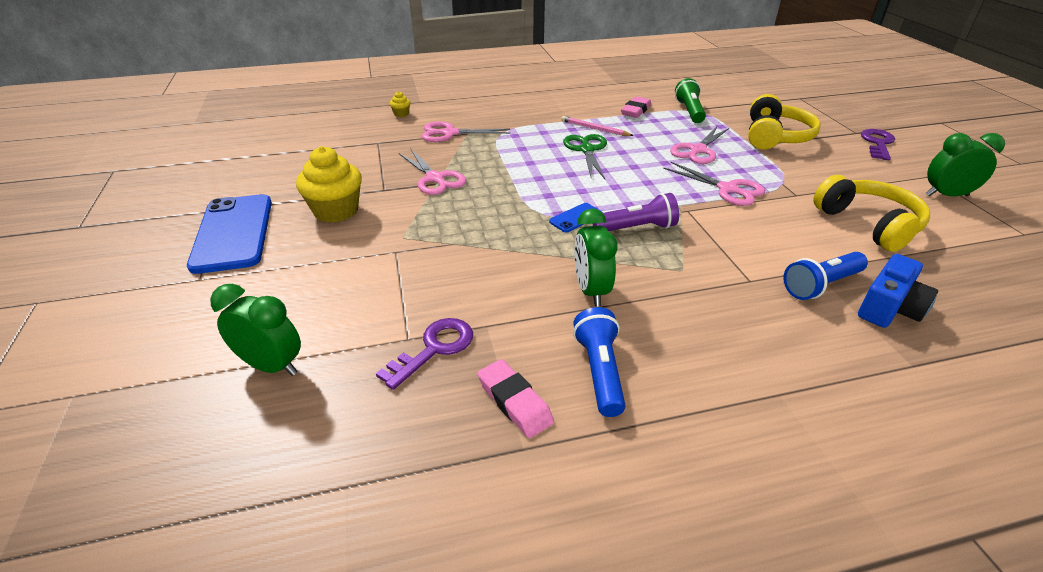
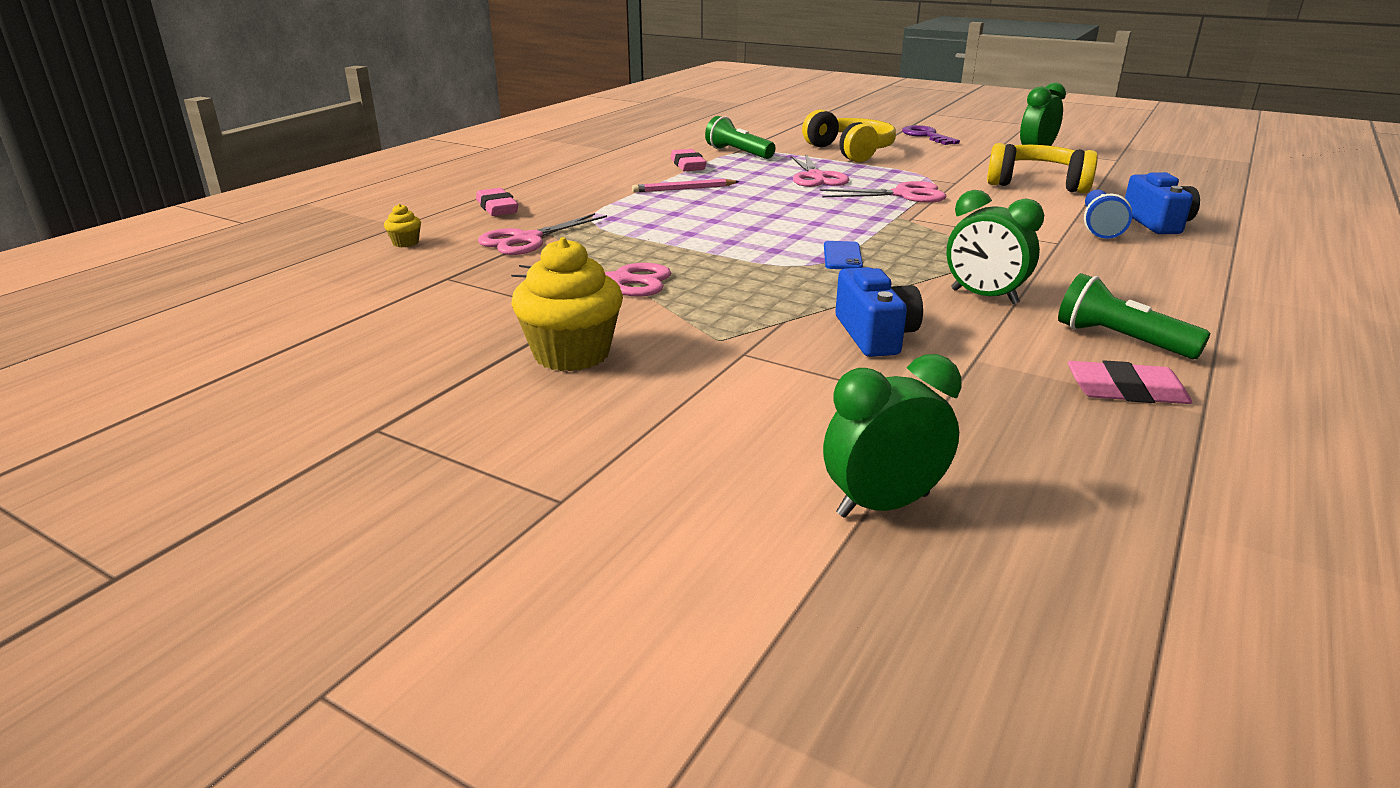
camera: 45 degrees left, 10 degrees down
blue phone [187,194,272,274] -> none
purple key [376,318,473,390] -> none
green scissors [563,134,607,179] -> none
blue flashlight [573,307,626,417] -> green flashlight [1058,273,1210,359]
purple flashlight [593,193,679,231] -> none
none -> pink eraser [476,188,518,216]
none -> blue camera [835,267,923,357]

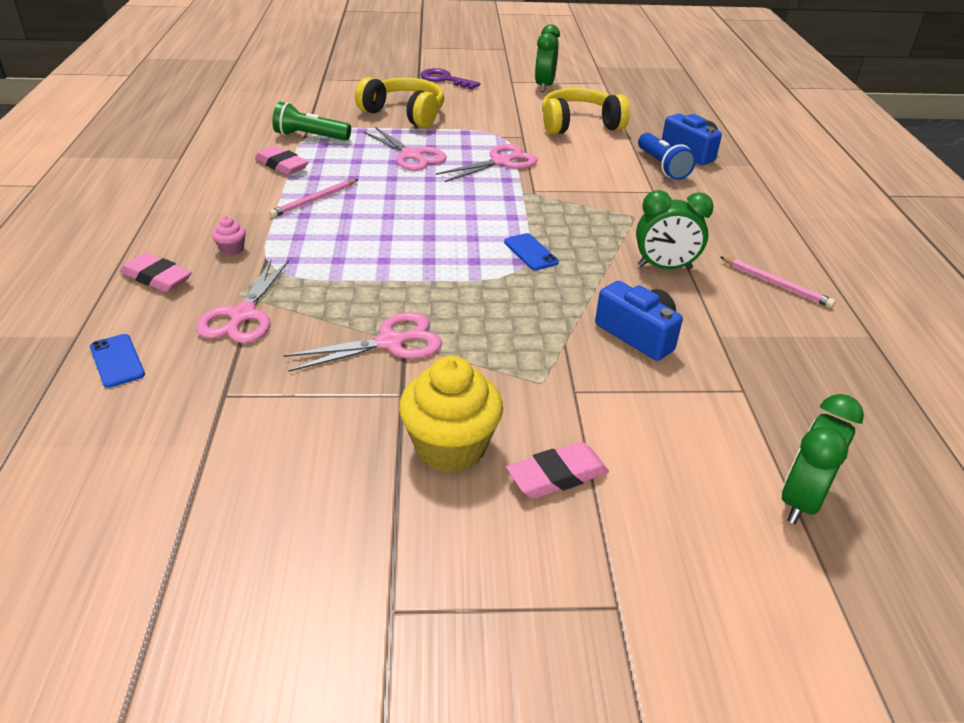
camera: 35 degrees left, 10 degrees up
yellow cupcake [384,204,421,247] -> blue phone [90,334,145,388]
green flashlight [1058,273,1210,359] -> pink pencil [720,257,835,308]
pink eraser [1068,360,1193,404] -> pink eraser moved to [507,442,609,499]
none -> pink cupcake [212,216,246,255]

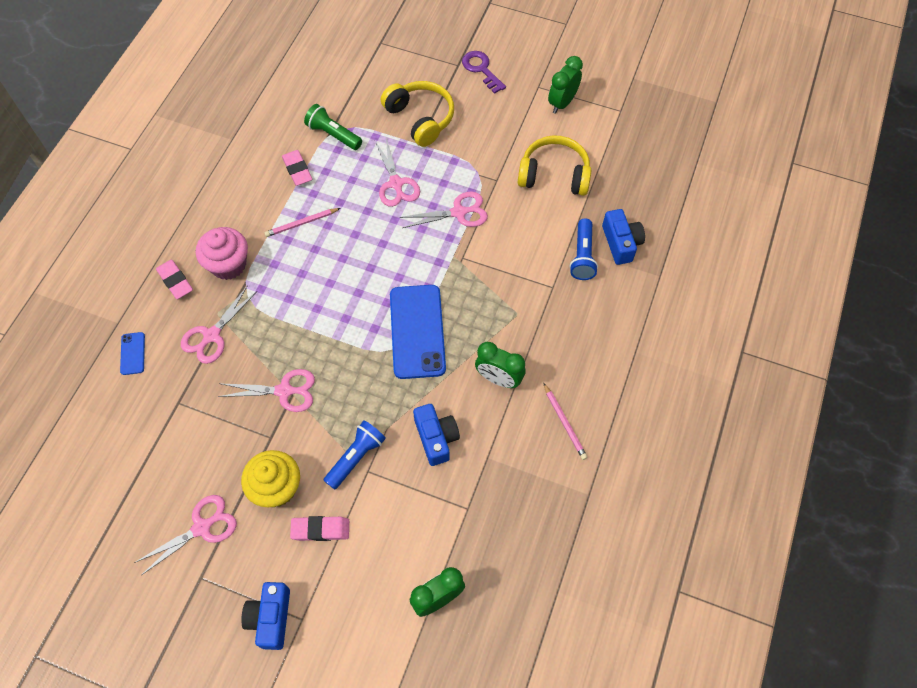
camera: 25 degrees right, 25 degrees up
pink cupcake [212,216,246,255] -> pink cupcake [196,227,248,280], size x2.27
blue phone [504,233,559,270] -> blue phone [390,285,446,379], size x2.28
none -> pink scissors [134,495,237,575]
none -> blue camera [241,582,290,650]
none -> blue flashlight [323,420,386,490]

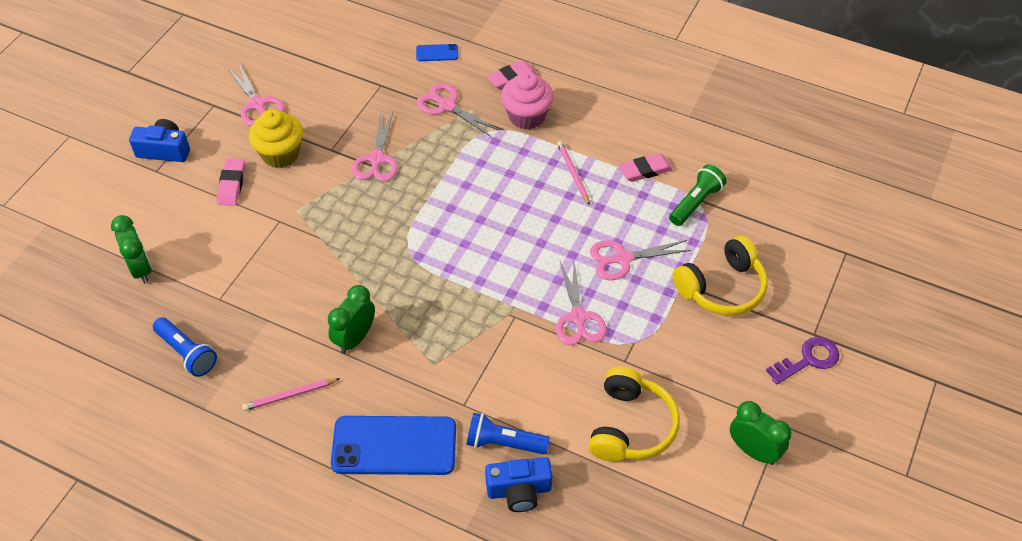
camera: 95 degrees right, 10 degrees down
blue flashlight [323,420,386,490] -> blue flashlight moved to [153,317,217,377]
blue phone [390,285,446,379] -> blue phone moved to [331,416,456,475]
blue camera [413,404,460,466] -> none

